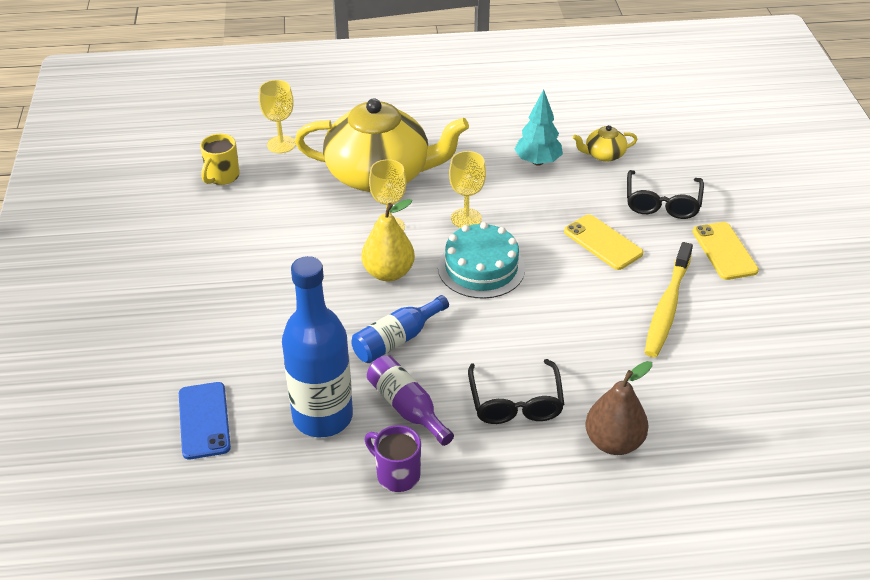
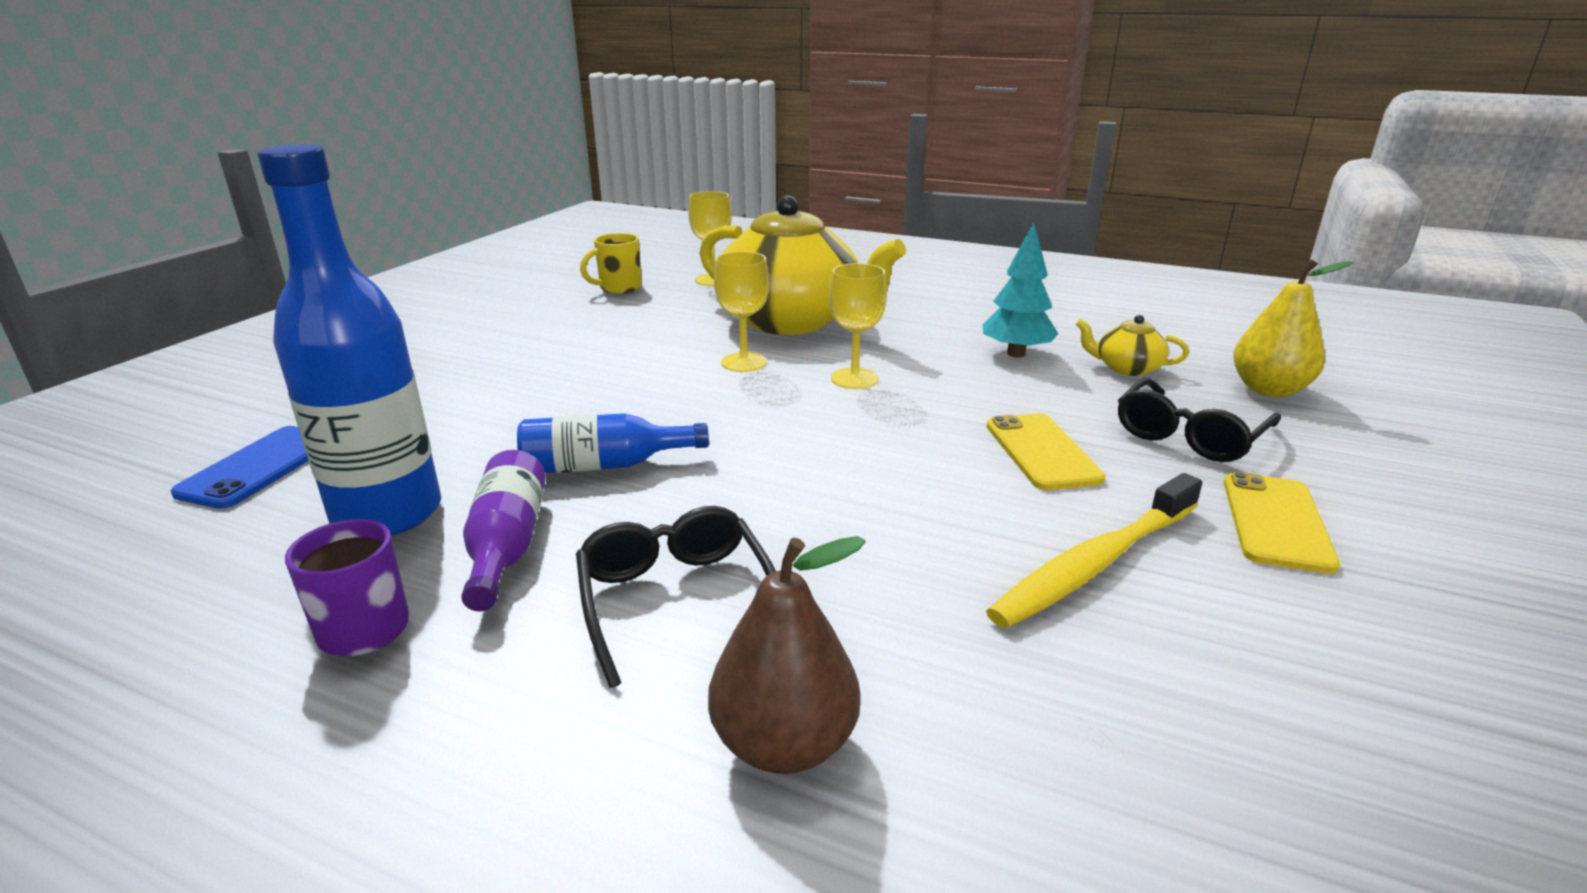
camera: 30 degrees right, 15 degrees down
yellow pear [361,199,415,281] -> yellow pear moved to [1233,259,1354,397]
turquoise cake [438,222,525,299] -> none
black glasses [468,359,565,424] -> black glasses turned 135 degrees clockwise [576,506,776,688]

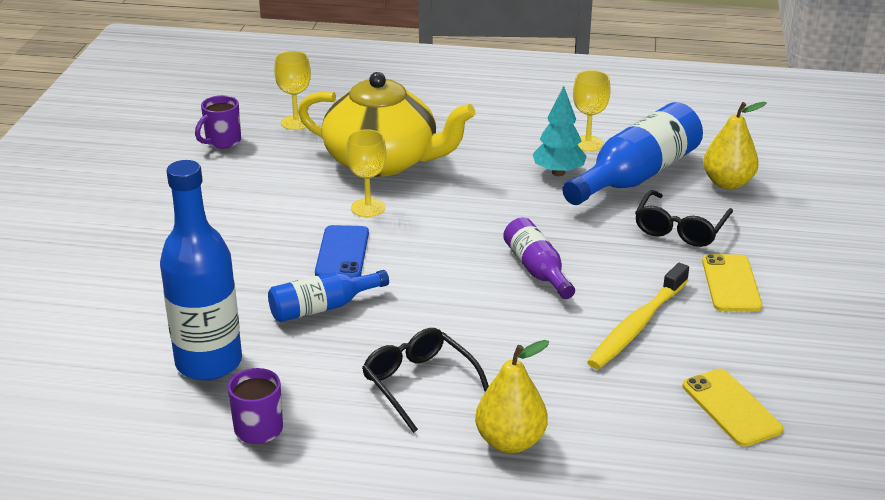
camera: 15 degrees left, 5 degrees up
blue phone [171,426,308,509] -> blue phone moved to [315,225,369,277]
purple bottle [461,450,546,612] -> purple bottle moved to [503,217,575,299]
yellow mug [580,233,642,294] -> purple mug [195,95,241,149]
brown pear [708,536,866,774] -> yellow pear [475,340,549,453]
yellow goblet [829,263,887,389] -> yellow goblet moved to [573,70,611,152]
yellow phone [987,413,1106,490] -> yellow phone moved to [683,369,783,447]
yellow teapot [1076,315,1189,376] -> blue bottle [562,102,703,205]

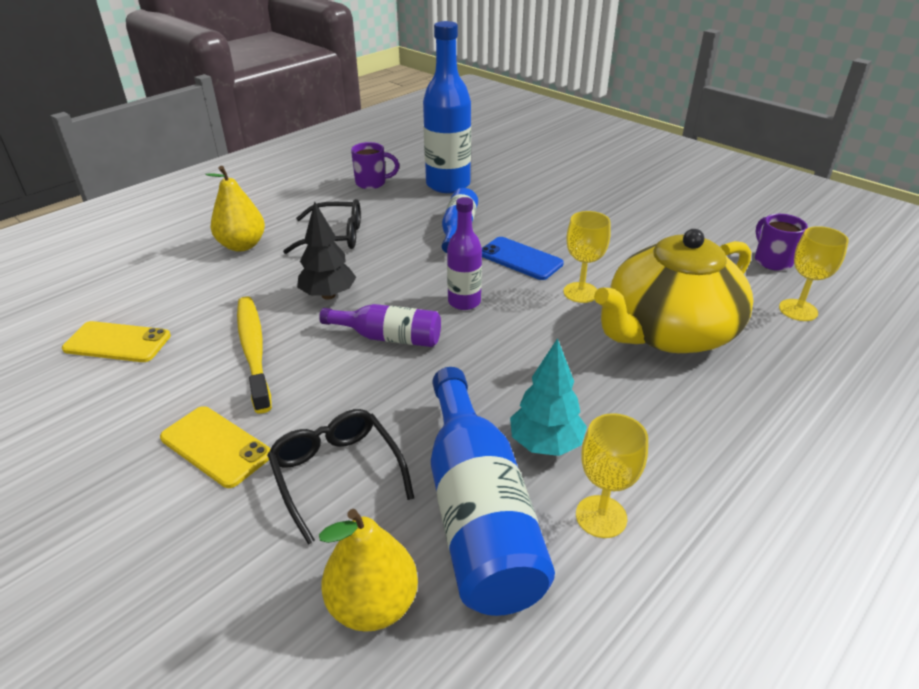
camera: 125 degrees right, 5 degrees up
none -> black tree [297,201,356,300]
none -> purple bottle [447,197,482,310]

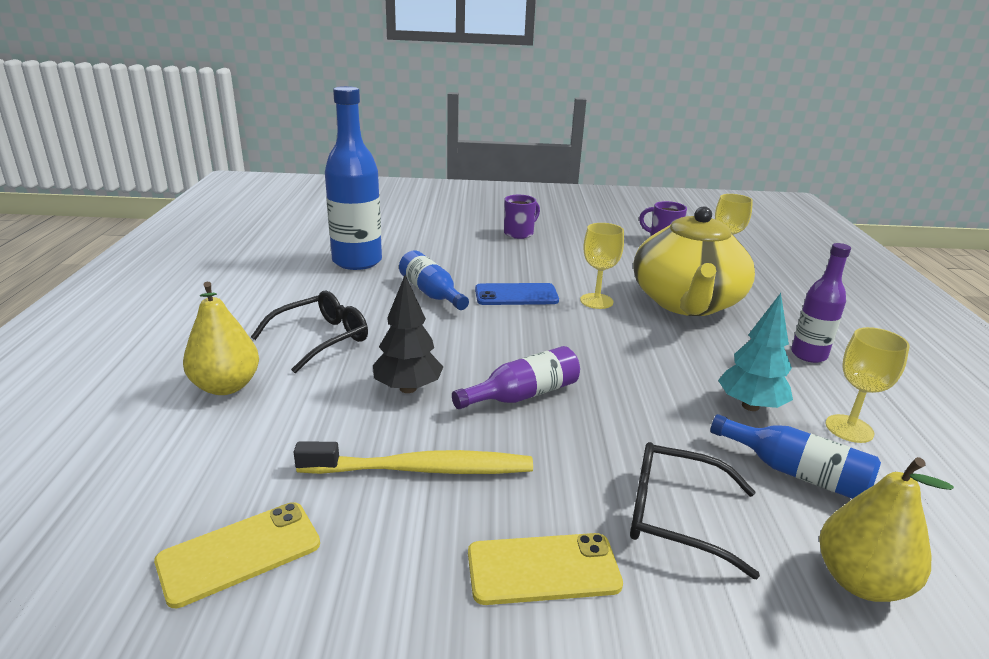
camera: 45 degrees left, 10 degrees down
yellow toothbrush [237,296,272,414] -> yellow toothbrush turned 150 degrees clockwise [294,442,533,474]
purple mug [351,142,399,189] -> purple mug moved to [504,195,540,239]
blue bottle [431,367,555,616] -> blue bottle [710,414,881,499], size x0.57
purple bottle [447,197,482,310] -> purple bottle moved to [791,243,851,363]

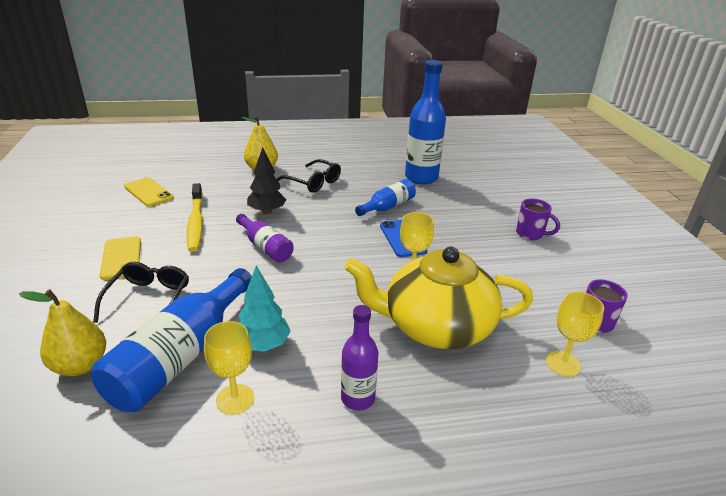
camera: 80 degrees right, 5 degrees up
blue bottle [710,414,881,499] -> blue bottle [92,268,252,412], size x1.76

